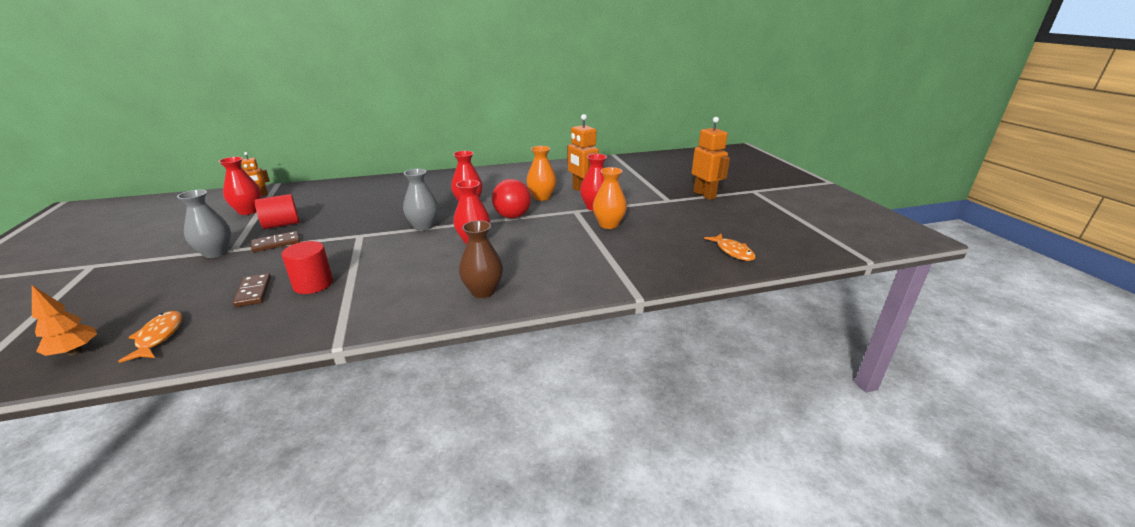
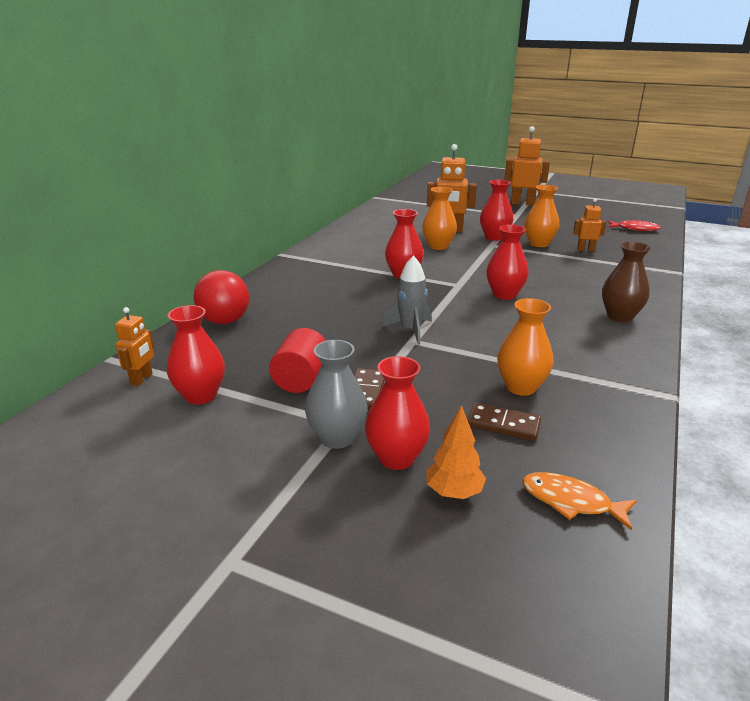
camera: 50 degrees left, 0 degrees up
orange tree [32,285,97,356] -> orange tree moved to [426,406,486,499]
red cylinder [281,241,333,294] -> orange vase [497,298,554,396]
grey vase [403,169,439,231] -> none
red ball [492,179,531,218] -> red ball moved to [194,270,249,324]
orange fish [704,234,756,261] -> red fish [608,220,661,231]
none -> red vase [365,356,430,470]
none -> grey rocket [382,255,432,345]
none -> orange robot [573,198,606,251]

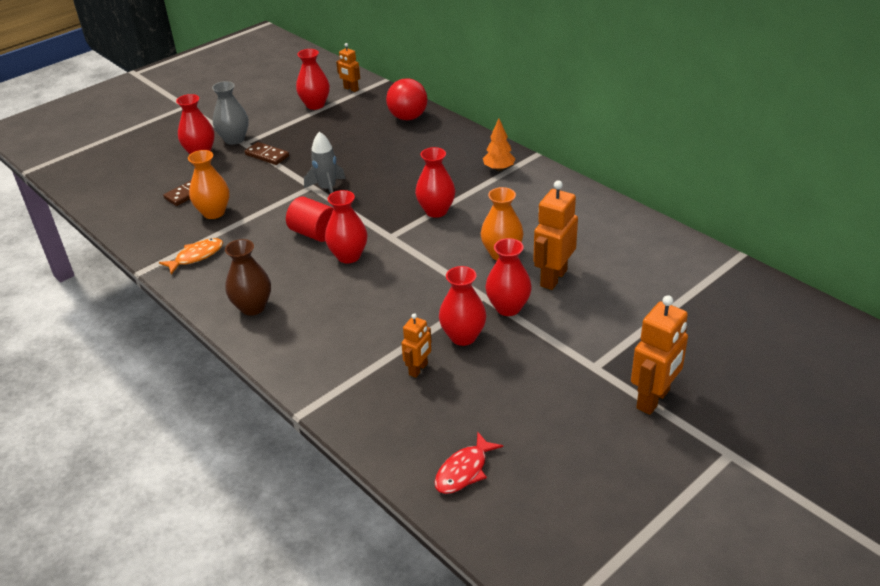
camera: 115 degrees right, 10 degrees up
red cylinder [269,328,326,393] -> red cylinder moved to [286,196,334,242]
orange tree [426,406,486,499] -> orange tree moved to [483,119,515,171]
orange fish [522,472,637,530] -> orange fish moved to [159,238,223,274]
orange vase [524,185,559,247] -> red vase [439,266,486,346]

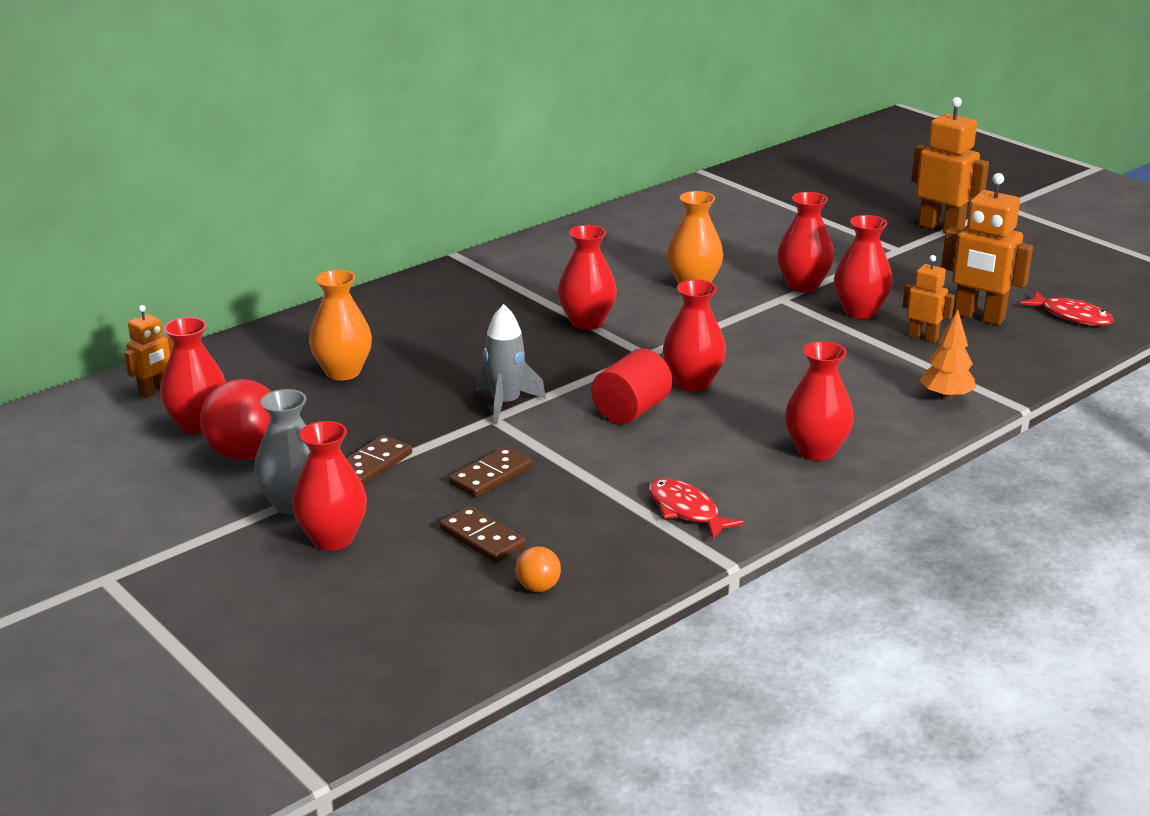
camera: 90 degrees left, 10 degrees down
orange fish [159,238,223,274] -> red fish [648,478,745,539]
orange vase [188,150,229,219] -> orange vase moved to [309,270,372,381]
brown vase [225,239,271,316] -> red vase [785,341,854,461]
red ball [386,78,427,121] -> red ball moved to [200,379,271,461]
orange tree [483,119,515,171] -> orange tree moved to [920,309,976,401]
orange robot [533,180,578,290] -> orange robot moved to [941,173,1033,325]
none -> brown domino [449,446,533,498]
none -> orange ball [516,546,561,592]

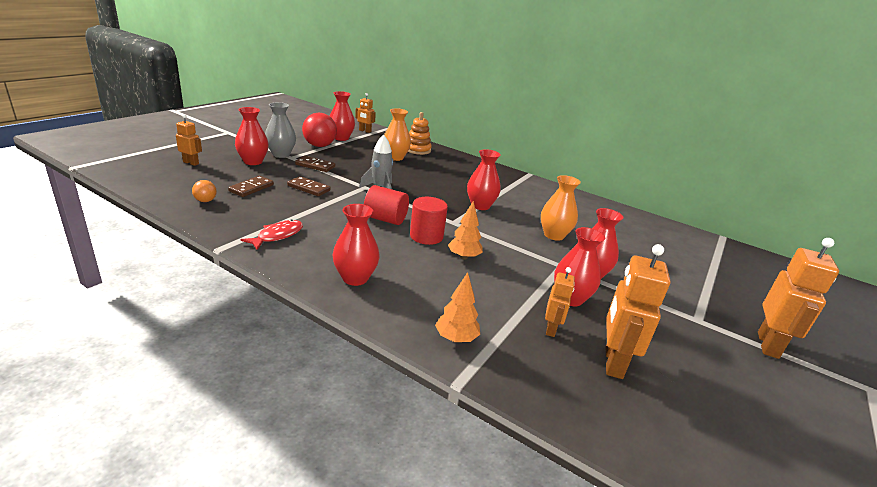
camera: 70 degrees right, 0 degrees up
red vase [663,279,726,392] -> red cylinder [410,197,448,245]
red fish [1020,291,1114,326] -> none
none -> orange robot [176,115,202,166]
none -> orange stacking toy [408,112,432,155]
none -> orange tree [448,201,483,259]

